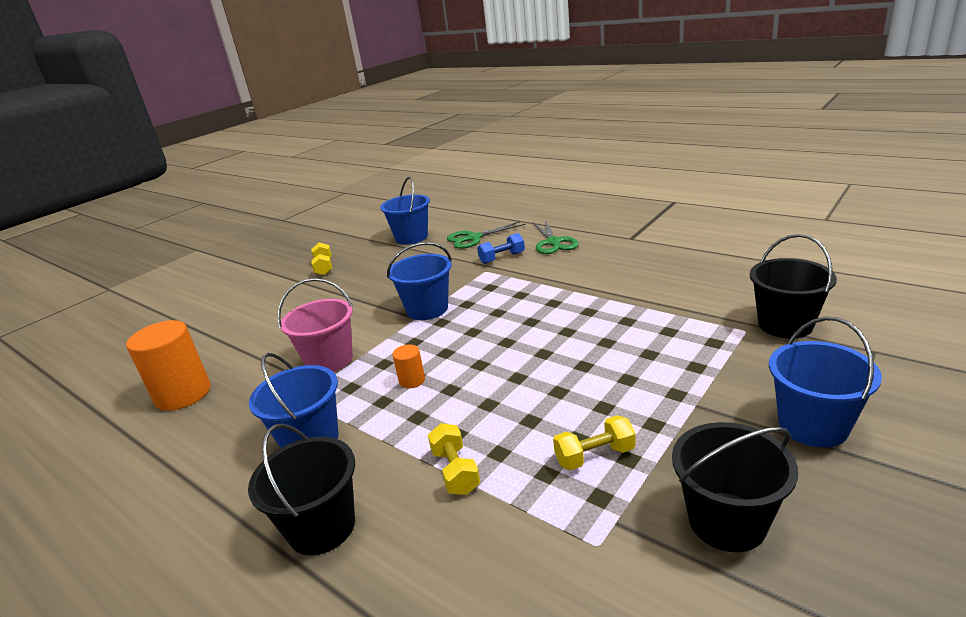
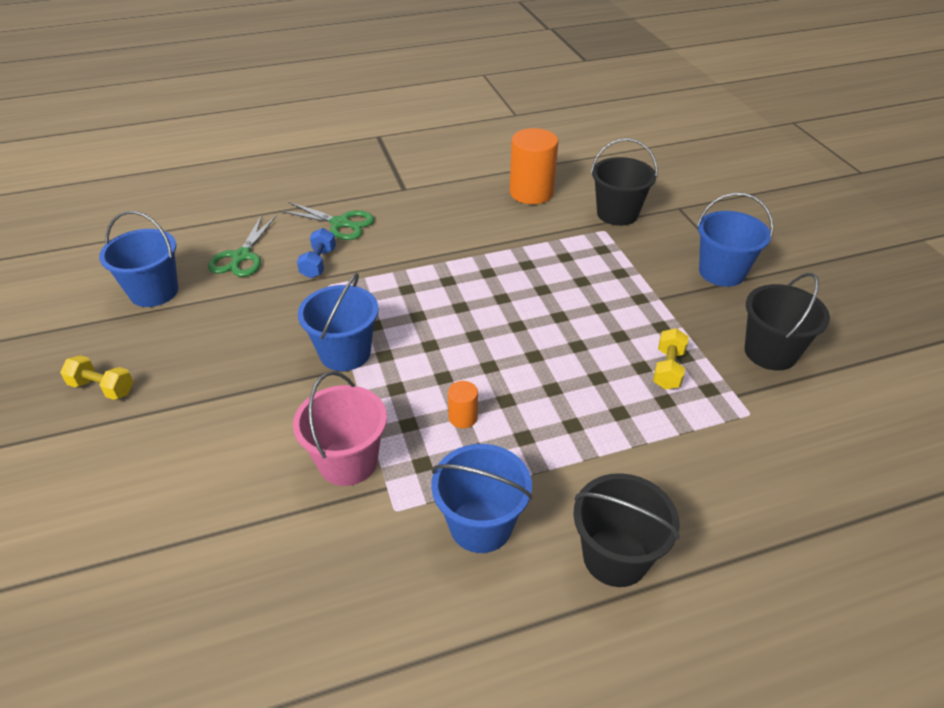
camera: 60 degrees left, 15 degrees up
orange cylinder [126,320,210,411] -> orange cylinder moved to [510,128,558,204]
yellow dumbbell [428,423,480,495] -> none

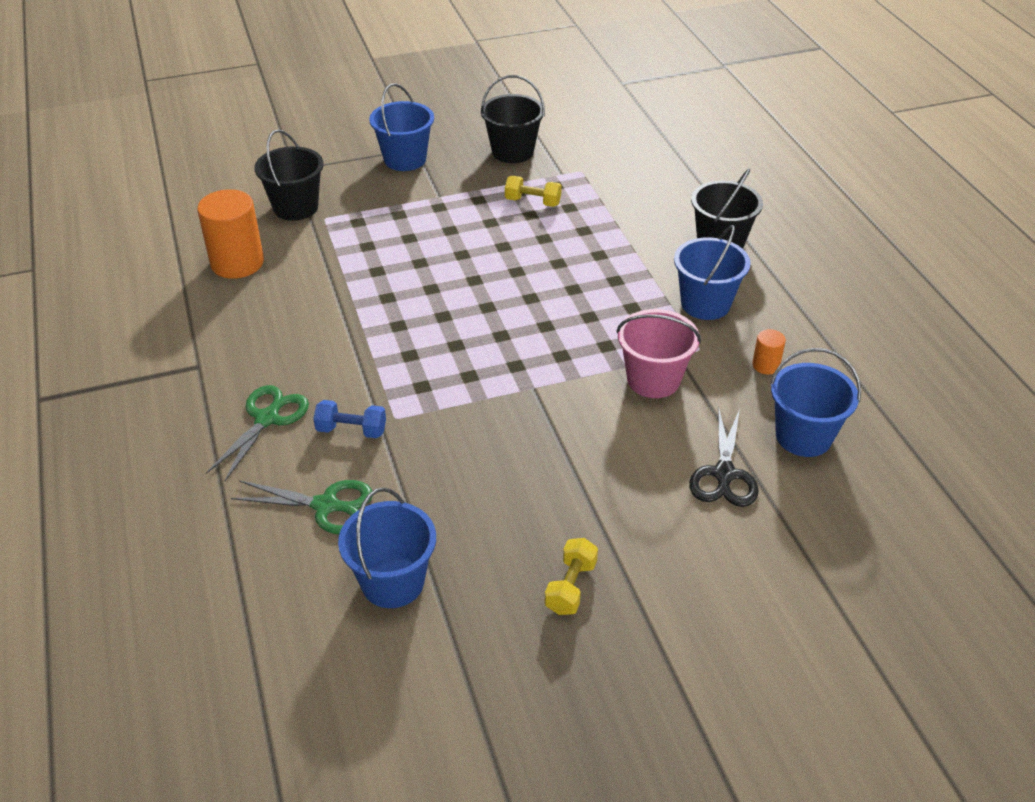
camera: 90 degrees left, 0 degrees up
blue bucket [298,273,379,371] -> blue bucket moved to [770,348,861,457]
orange cylinder [448,381,478,428] -> orange cylinder moved to [752,329,786,374]
none -> black scissors [689,407,759,507]

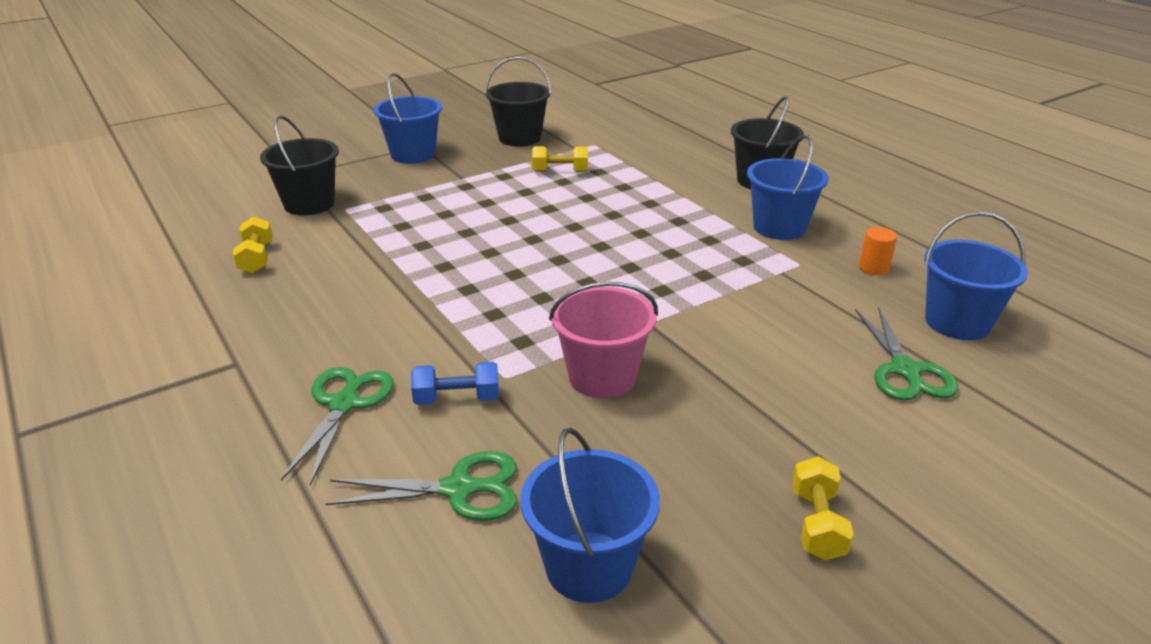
camera: 15 degrees left, 10 degrees down
orange cylinder [197,189,264,279] -> yellow dumbbell [232,216,273,274]
pink bucket [616,309,701,398] -> pink bucket moved to [549,282,658,398]
black scissors [689,407,759,507] -> green scissors [855,306,958,401]

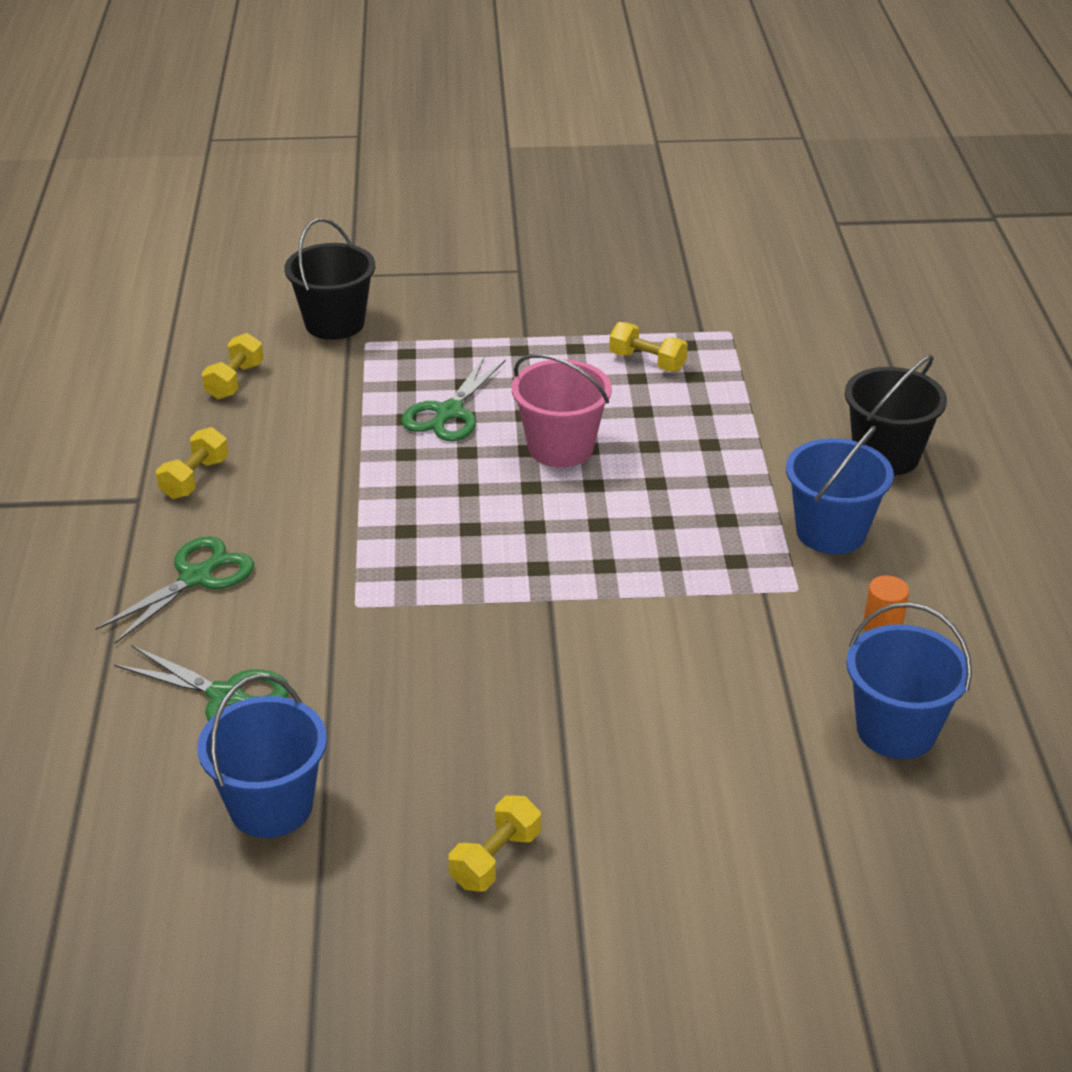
camera: 30 degrees right, 5 degrees up
blue bucket [374,73,442,164] -> none
blue dumbbell [411,361,499,405] -> none
black bucket [485,57,552,147] -> none
pink bucket [549,282,658,398] -> pink bucket moved to [512,354,612,467]
green scissors [855,306,958,401] -> green scissors moved to [401,356,506,441]
none -> yellow dumbbell [156,427,228,499]

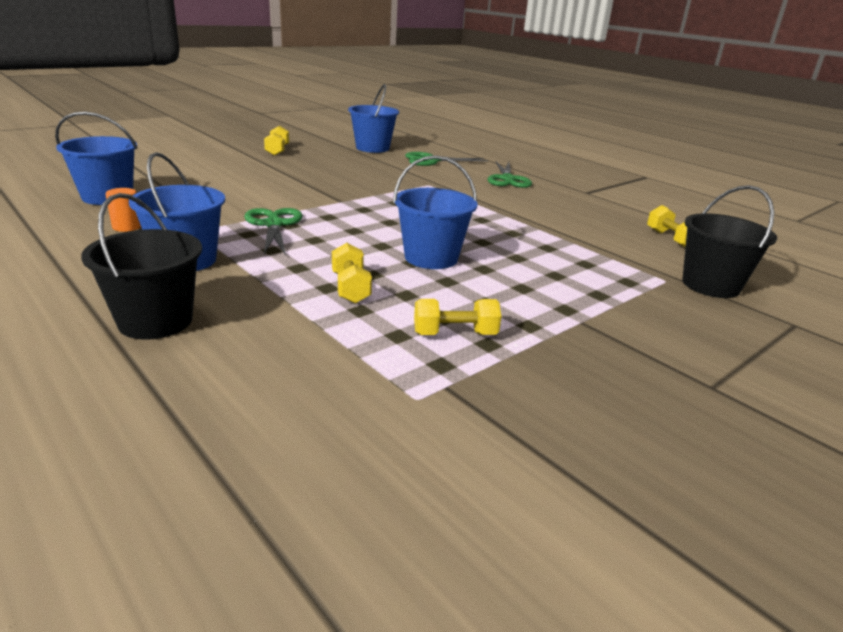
camera: 140 degrees right, 10 degrees down
yellow dumbbell [156,427,228,499] -> yellow dumbbell moved to [332,243,372,304]
green scissors [401,356,506,441] -> green scissors moved to [244,208,303,255]
pink bucket [512,354,612,467] -> blue bucket [393,155,477,269]

